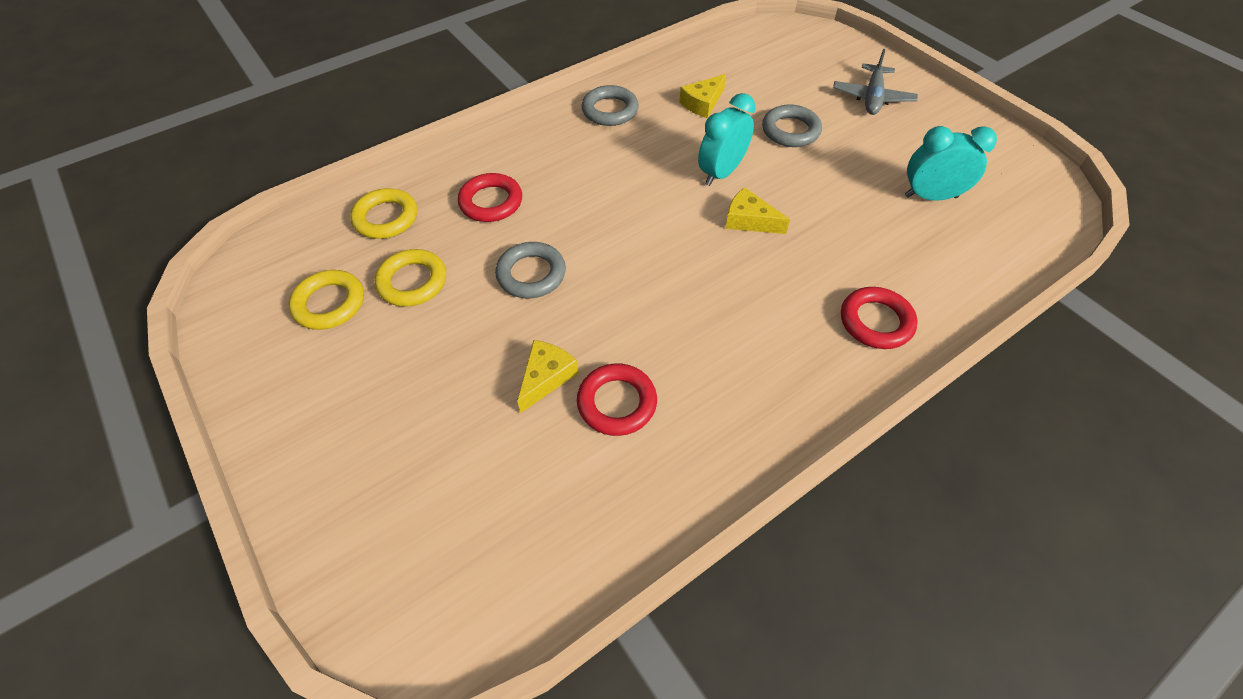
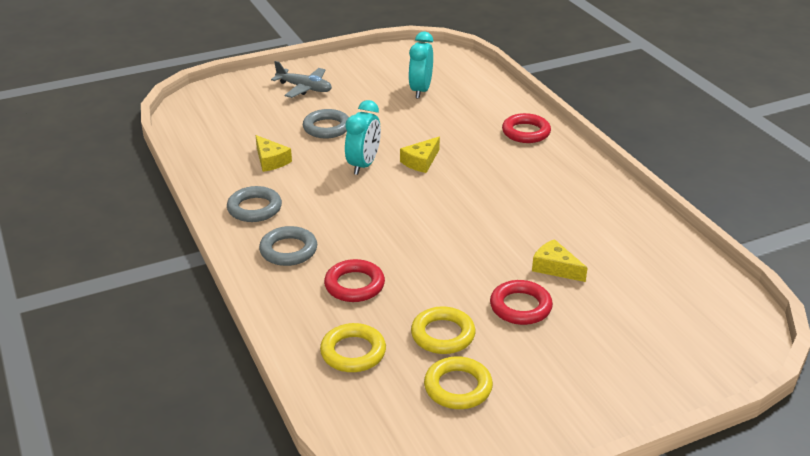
camera: 80 degrees left, 20 degrees down
grey ring [495,242,566,298] -> grey ring moved to [259,226,317,266]
red ring [577,363,657,436] -> red ring moved to [490,280,553,325]
turquoise clock [698,93,755,186] -> turquoise clock turned 120 degrees counterclockwise [345,100,381,175]

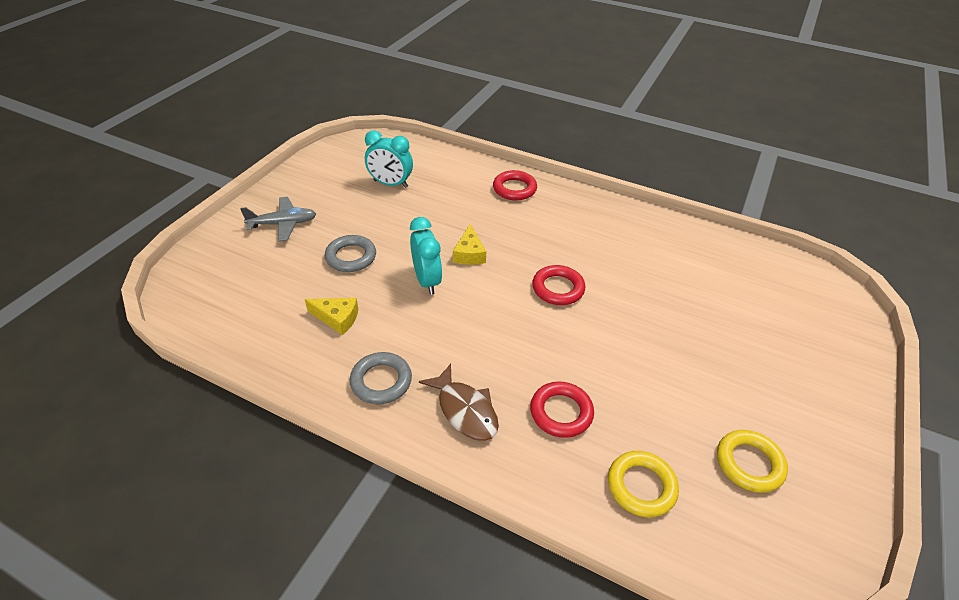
camera: 40 degrees left, 10 degrees up
grey ring [259,226,317,266] -> brown fish [419,364,499,441]
turquoise clock [409,32,433,99] -> turquoise clock turned 45 degrees counterclockwise [365,131,413,188]
yellow ring [411,306,476,354] -> none
red ring [490,280,553,325] -> red ring moved to [532,265,585,305]
yellow cheese [532,239,587,282] -> none

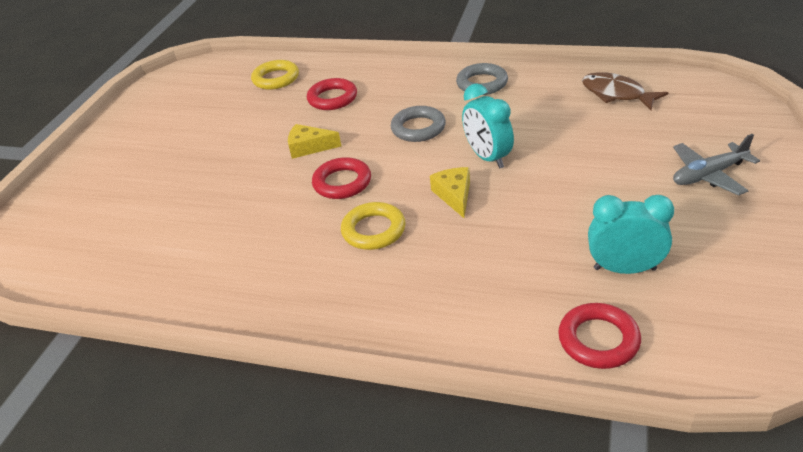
camera: 175 degrees right, 5 degrees down
yellow cheese [305,298,358,335] -> yellow cheese moved to [288,124,341,159]
grey ring [325,235,376,272] -> grey ring moved to [391,106,446,142]
brown fish [419,364,499,441] -> brown fish moved to [582,72,669,110]
red ring [493,170,537,201] -> red ring moved to [558,303,641,369]
yellow ring [717,430,788,493] -> yellow ring moved to [341,202,406,250]

